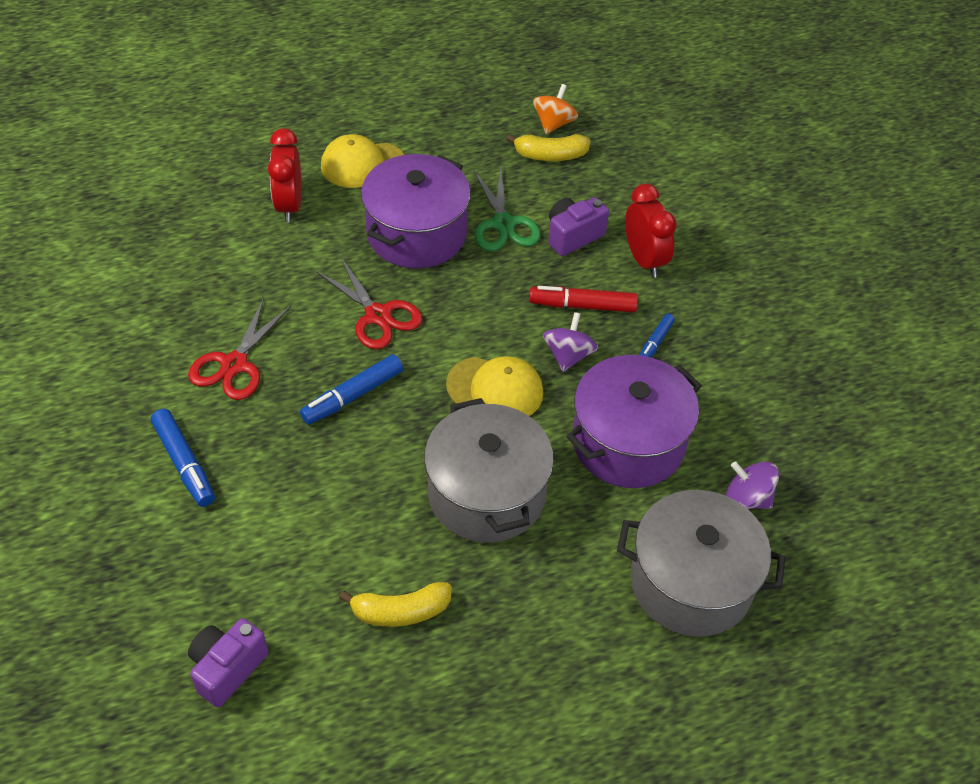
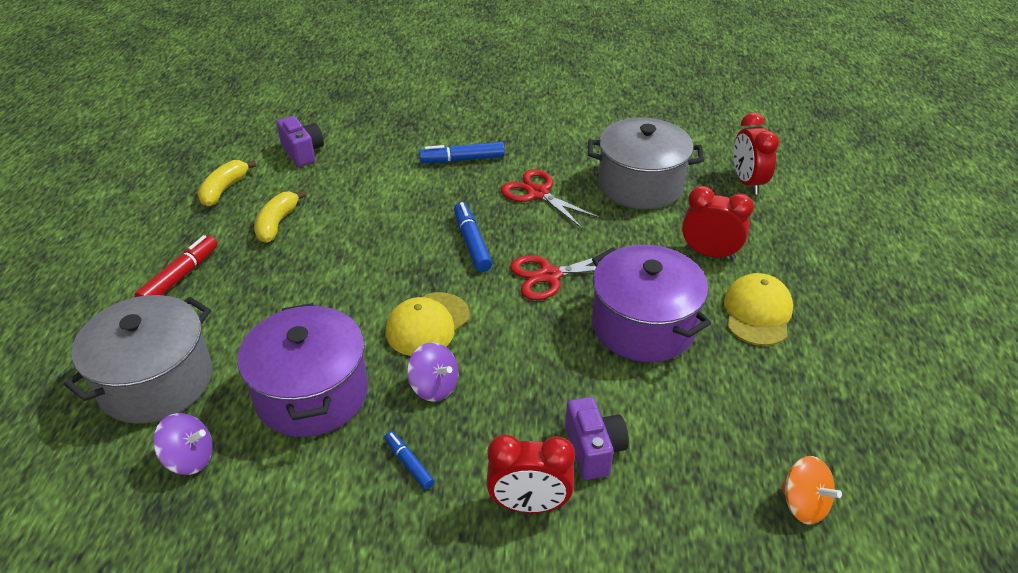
camera: 115 degrees right, 10 degrees down
grey pot [424,398,554,543] -> grey pot moved to [588,118,704,209]
green scissors [474,169,541,251] -> none
yellow banana [506,134,590,161] -> yellow banana moved to [198,160,256,207]
red marker [529,286,638,312] -> red marker moved to [135,235,217,297]
purple spinning top [726,461,779,509] -> purple spinning top turned 45 degrees clockwise [153,413,213,475]
none -> red clock [734,113,779,195]

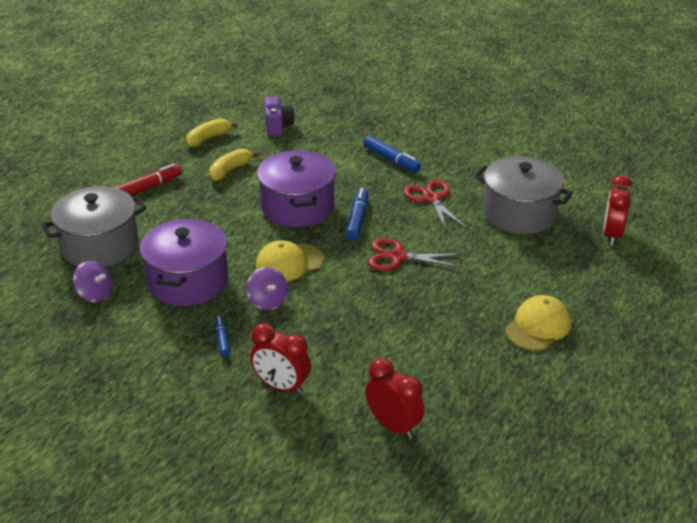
camera: 25 degrees right, 5 degrees down
blue marker [419,142,505,163] -> blue marker turned 150 degrees counterclockwise [364,136,421,173]
purple camera [565,397,629,480] -> none
purple pot [592,245,711,362] -> purple pot moved to [257,150,336,227]
red clock [682,186,754,260] -> red clock moved to [365,358,424,439]
orange spinning top [781,456,842,525] -> none

